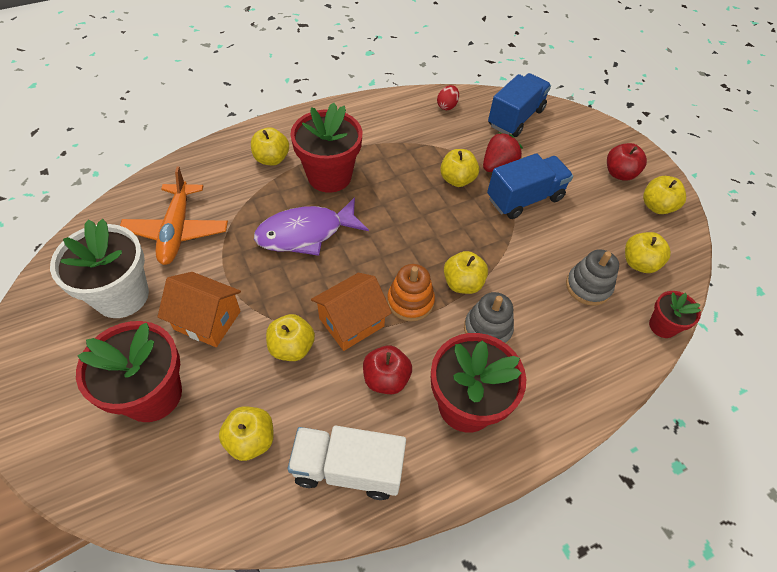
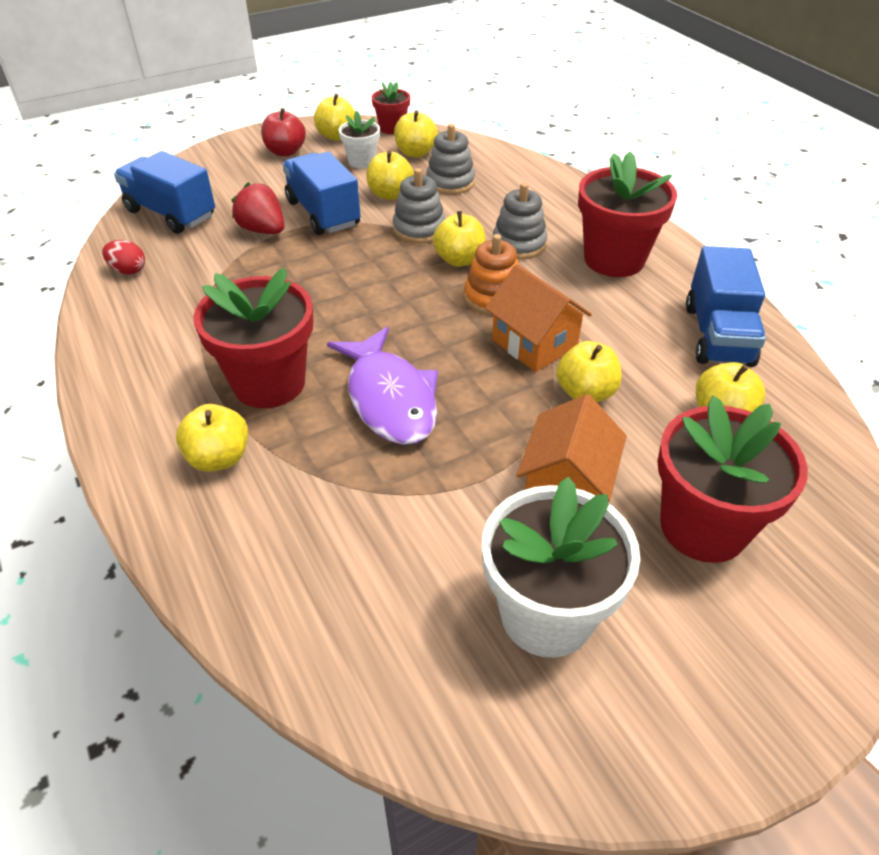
camera: 90 degrees left, 10 degrees down
orange plane [120,166,228,265] -> none
white truck [288,426,406,500] -> blue truck [686,246,766,367]
red apple [363,345,412,394] -> none
yellow apple [440,149,479,187] -> yellow apple moved to [366,151,414,200]
red flower pot [649,291,701,338] -> red flower pot moved to [372,82,410,134]
none -> white flower pot [339,111,380,168]
none -> grey stacking toy [393,168,446,244]

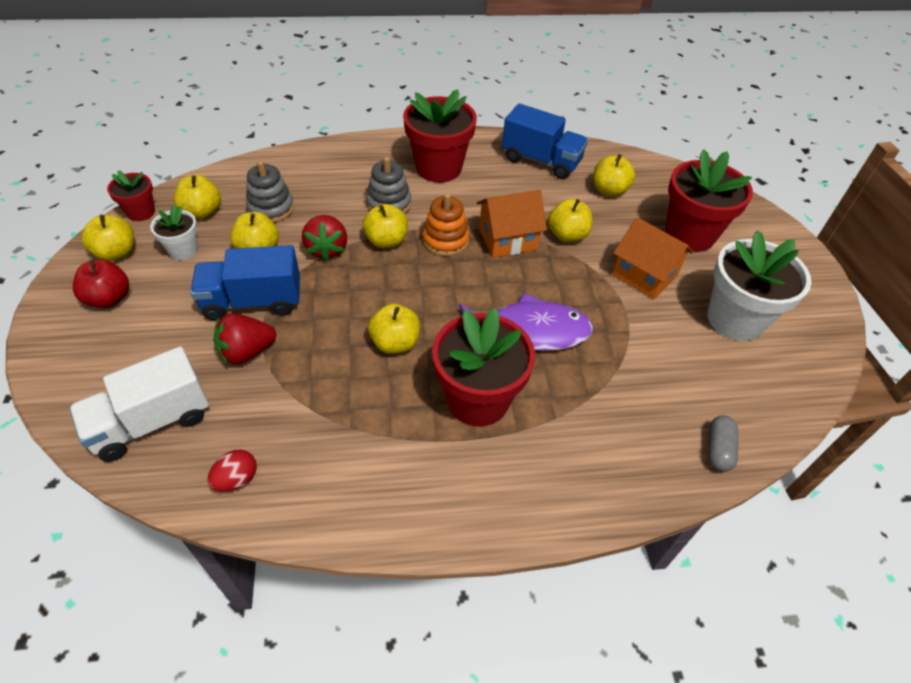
camera: 70 degrees left, 5 degrees up
blue truck [114,151,215,234] -> white truck [69,346,209,462]
yellow apple [176,404,248,472] -> yellow apple moved to [368,304,420,354]
grey stacking toy [393,168,446,244] -> red strawberry [302,215,347,261]
none -> grey capsule [708,415,738,472]

